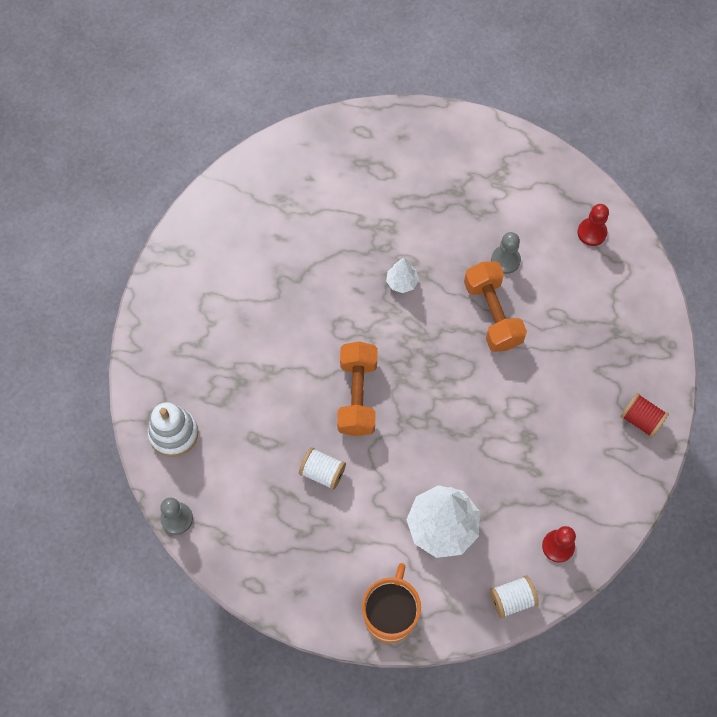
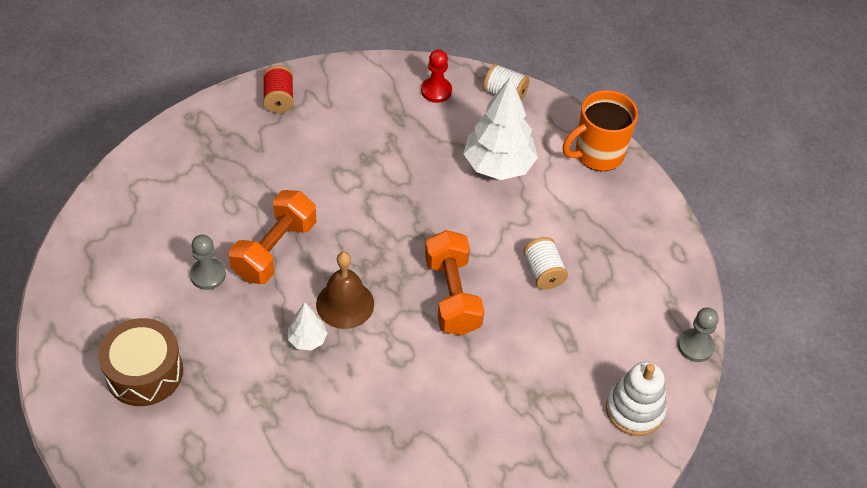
camera: 135 degrees left, 15 degrees down
orange dumbbell [337,341,378,436] -> orange dumbbell turned 60 degrees counterclockwise [425,230,484,335]
red pawn [577,204,609,246] -> none
none -> brown drum [98,318,183,406]
none -> brown bell [316,252,374,329]

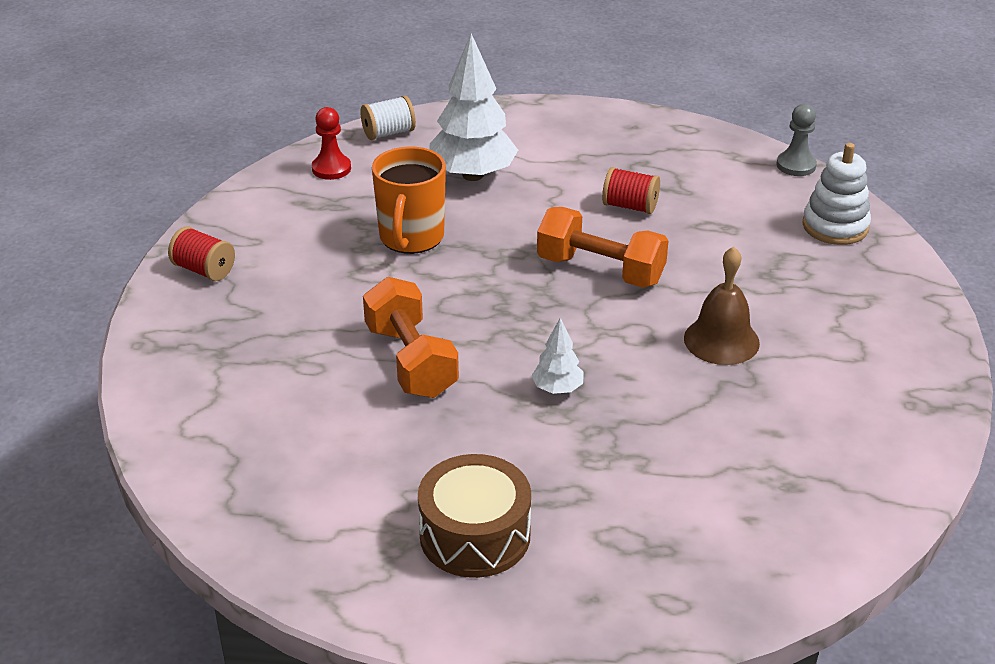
camera: 50 degrees left, 15 degrees down
grey pawn [190,235,226,290] -> none
brown bell [316,252,374,329] -> brown bell moved to [684,246,760,365]
white spool [523,237,568,289] -> red spool [602,167,660,214]
orange mug [563,90,638,171] -> orange mug moved to [372,146,446,254]

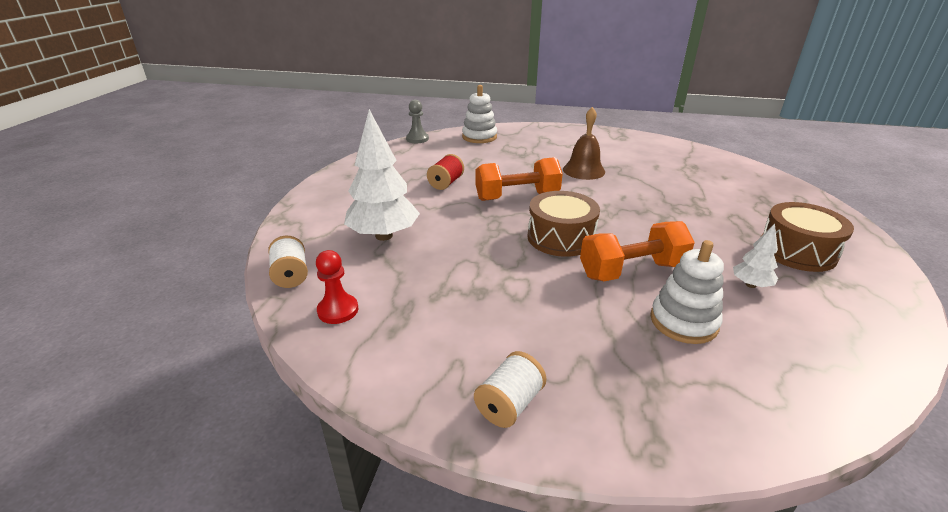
camera: 85 degrees left, 5 degrees down
red spool [168,227,235,281] -> white spool [474,351,547,428]
orange mug [372,146,446,254] -> none
white tree [531,318,583,394] -> white tree moved to [733,224,778,288]
orange dumbbell [537,207,668,288] -> orange dumbbell turned 45 degrees clockwise [476,157,563,201]
none -> brown drum [527,191,600,257]
none -> white stacking toy [650,240,724,344]

